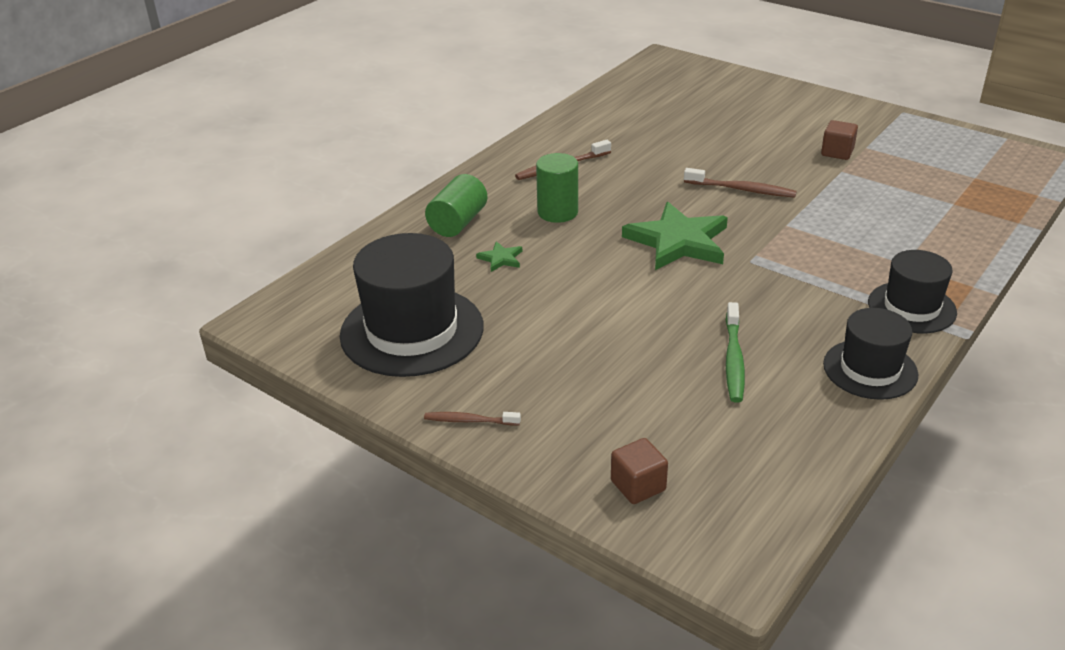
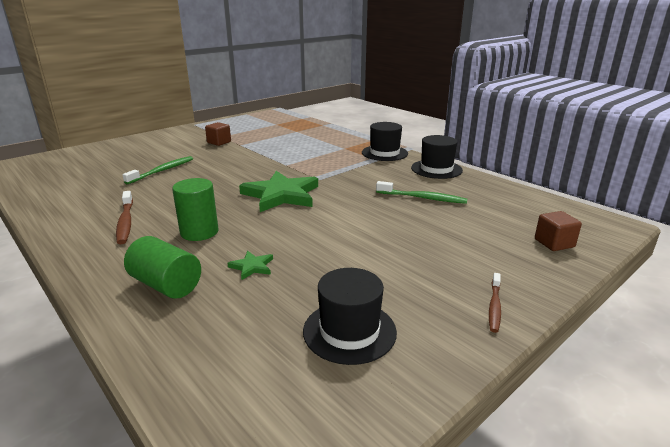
camera: 80 degrees left, 10 degrees down
black hat [340,233,484,377] -> black hat [303,268,397,365], size x0.60
brown toothbrush [684,168,797,198] -> none
none -> green toothbrush [122,156,193,184]

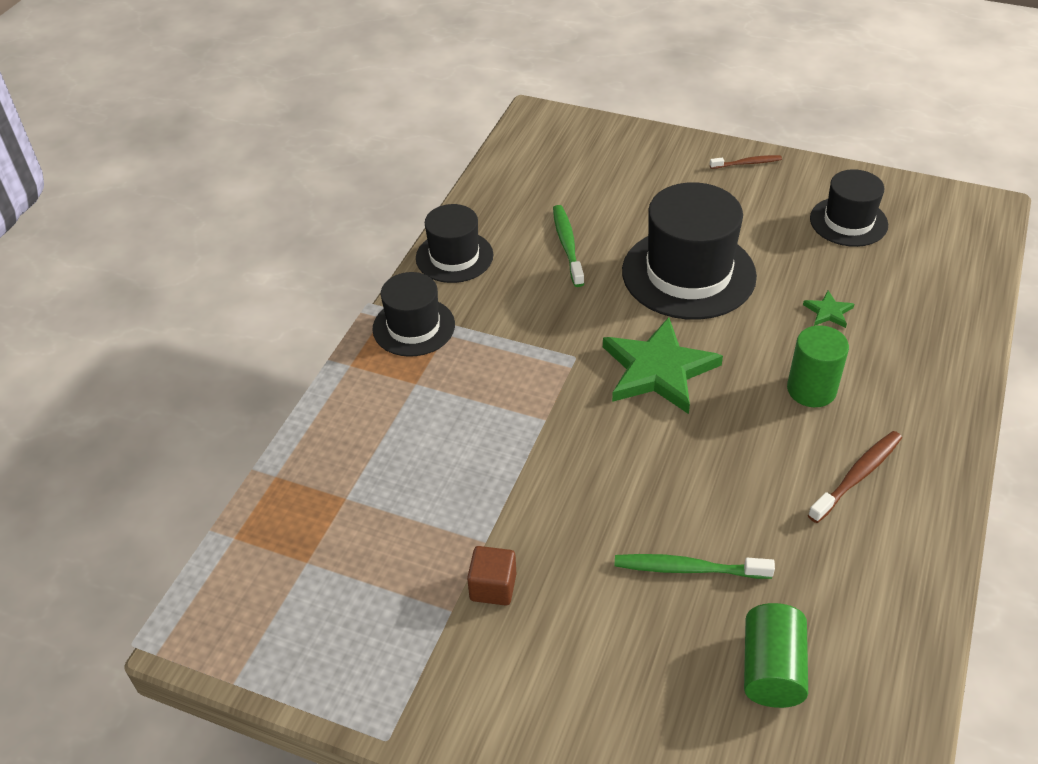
camera: 115 degrees left, 20 degrees up
green cylinder [124,236,201,299] -> green cylinder moved to [744,603,808,708]
brown cube [535,211,582,251] -> none
none -> black hat [622,182,757,320]

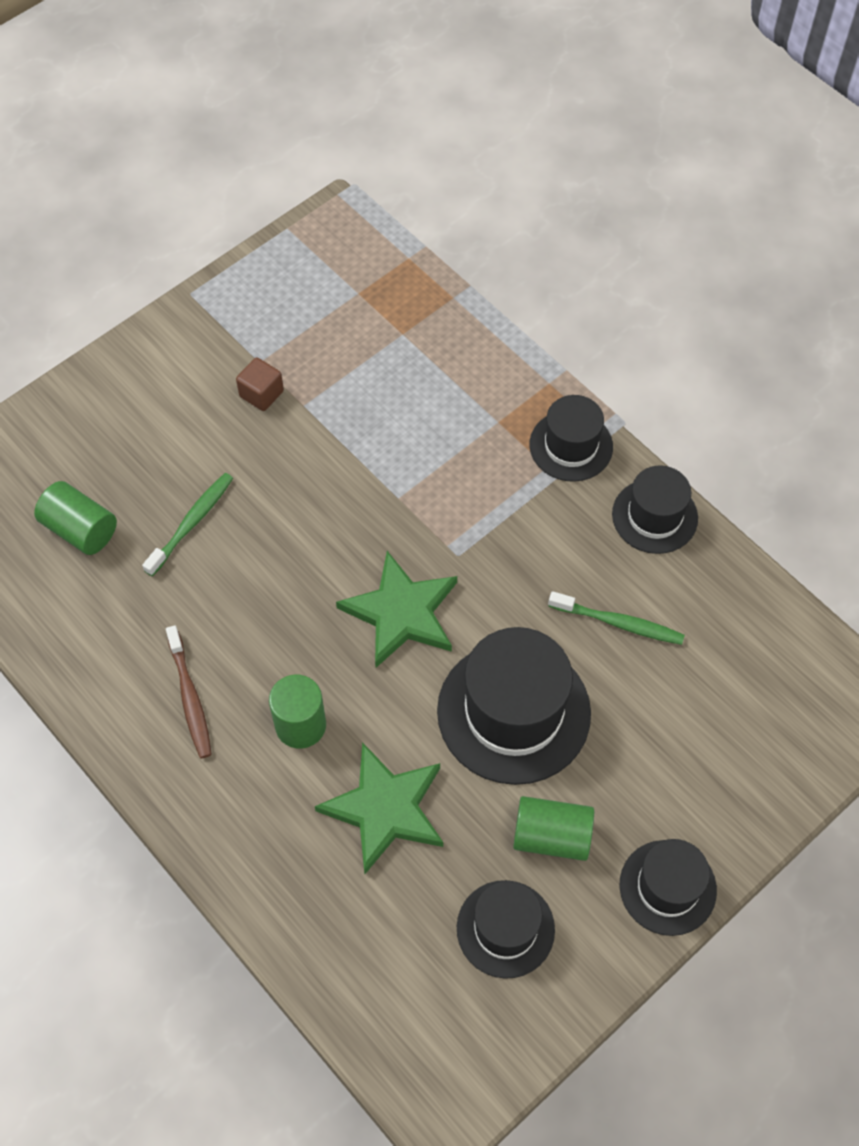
camera: 115 degrees right, 15 degrees up
brown toothbrush [710,155,782,169] -> black hat [620,839,717,936]
green star [803,291,854,328] -> green star [315,742,443,874], size x2.32
none -> green cylinder [513,796,594,861]

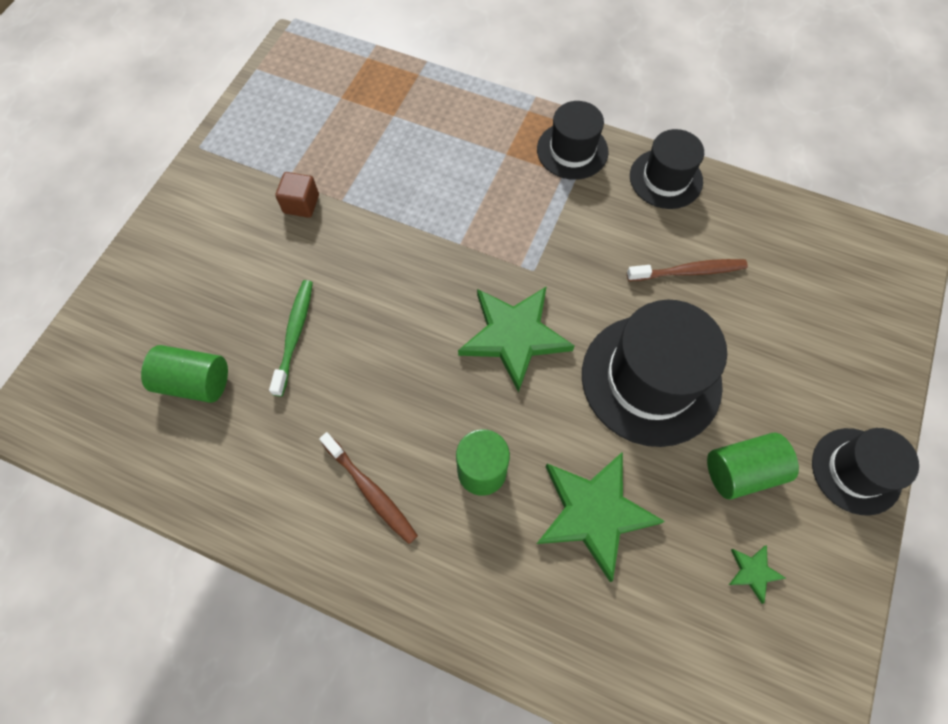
camera: 25 degrees left, 5 degrees up
black hat [457,880,555,979] -> green star [729,545,786,604]
green toothbrush [548,591,685,645] -> brown toothbrush [627,259,748,281]

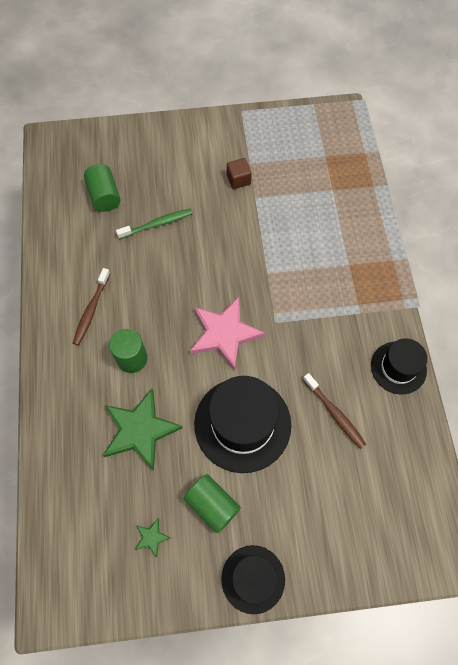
camera: 60 degrees right, 0 degrees up
green star [458,286,574,393] -> pink star [190,297,265,370]
black hat [537,101,609,180] -> none

